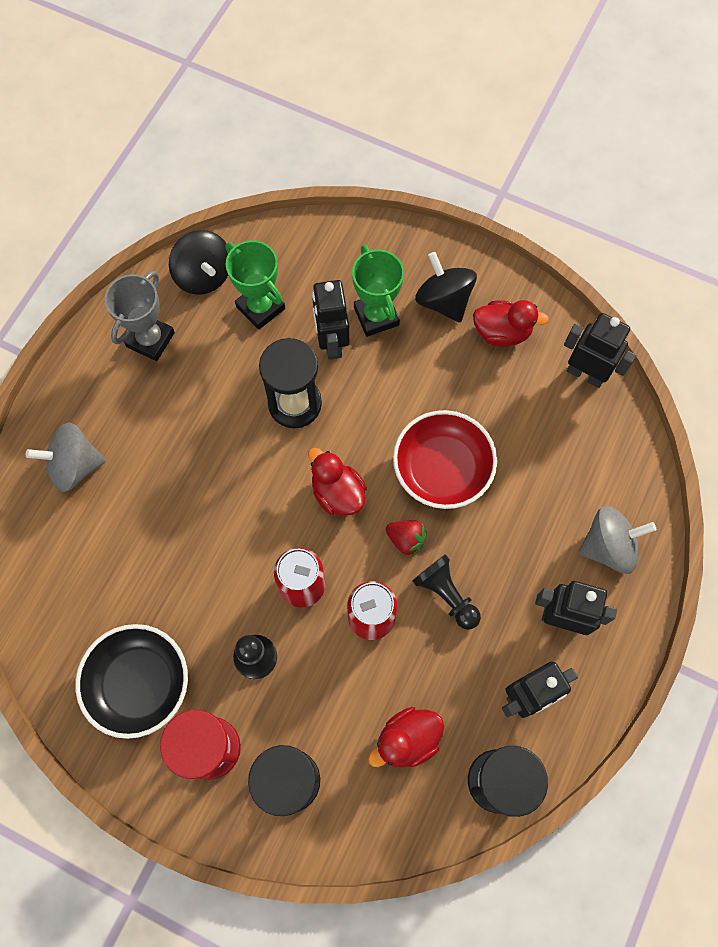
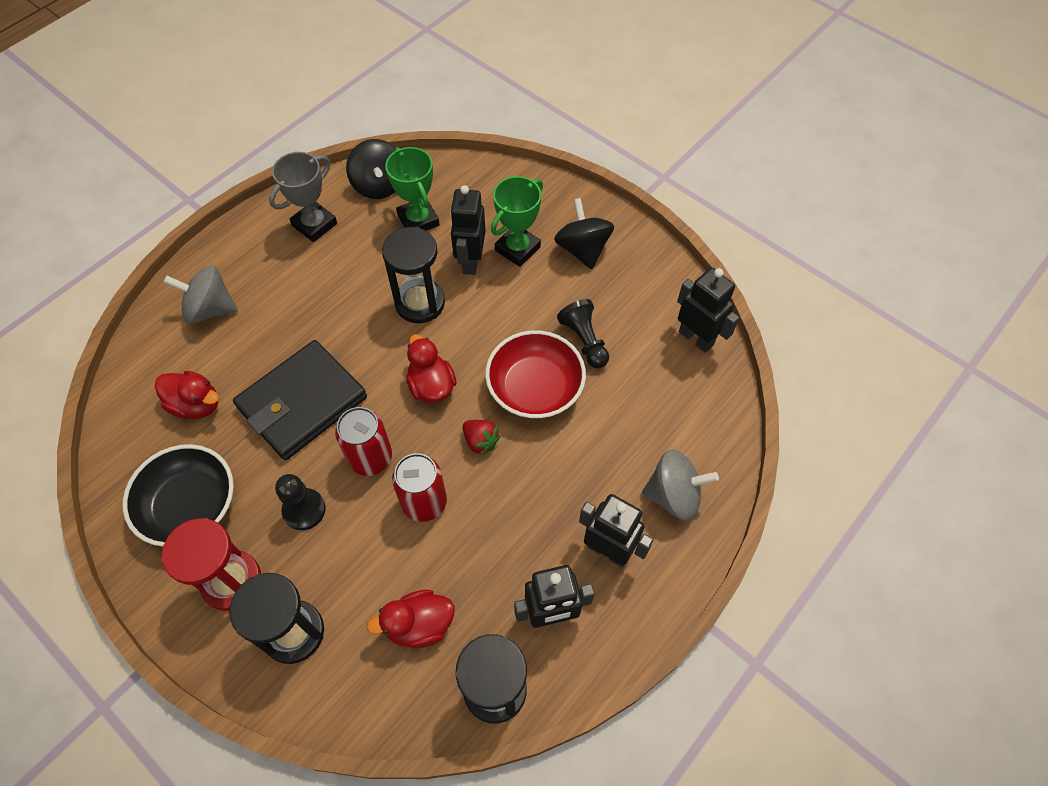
camera: 15 degrees right, 10 degrees down
green trophy [352,245,404,337] -> green trophy turned 45 degrees clockwise [491,176,543,267]
black pawn [412,554,481,630] -> black pawn moved to [557,299,609,368]
red duck [473,300,549,347] -> red duck moved to [155,371,219,419]
none -> black wallet [233,340,367,460]

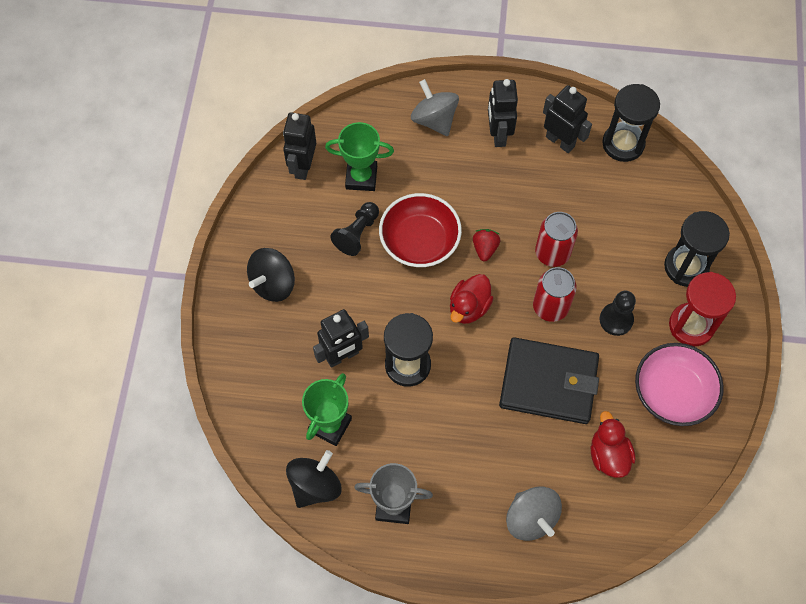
camera: 125 degrees left, 5 degrees up
black bowl [123,444,234,546] -> pink bowl [635,343,724,426]
red duck [367,590,454,648] -> none
green trophy [491,176,543,267] -> green trophy moved to [325,122,394,191]

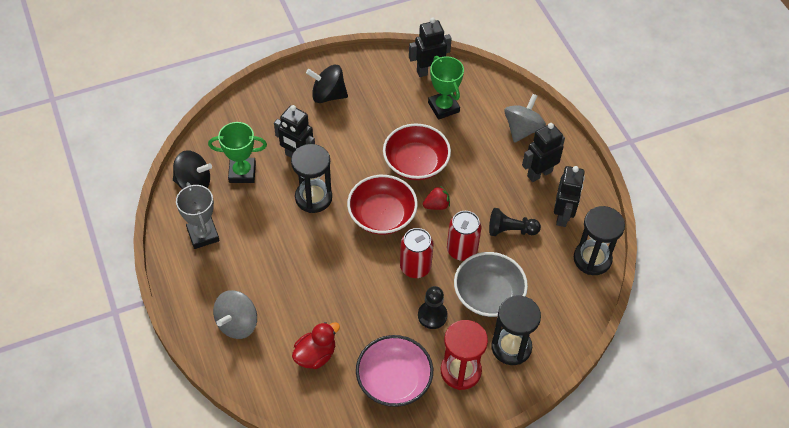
camera: 60 degrees right, 10 degrees down
black pawn [330,202,379,256] -> black pawn moved to [489,208,541,236]
red duck [450,274,494,324] -> red bowl [347,175,418,235]
black wallet [499,337,599,424] -> none
none -> grey bowl [454,252,528,317]

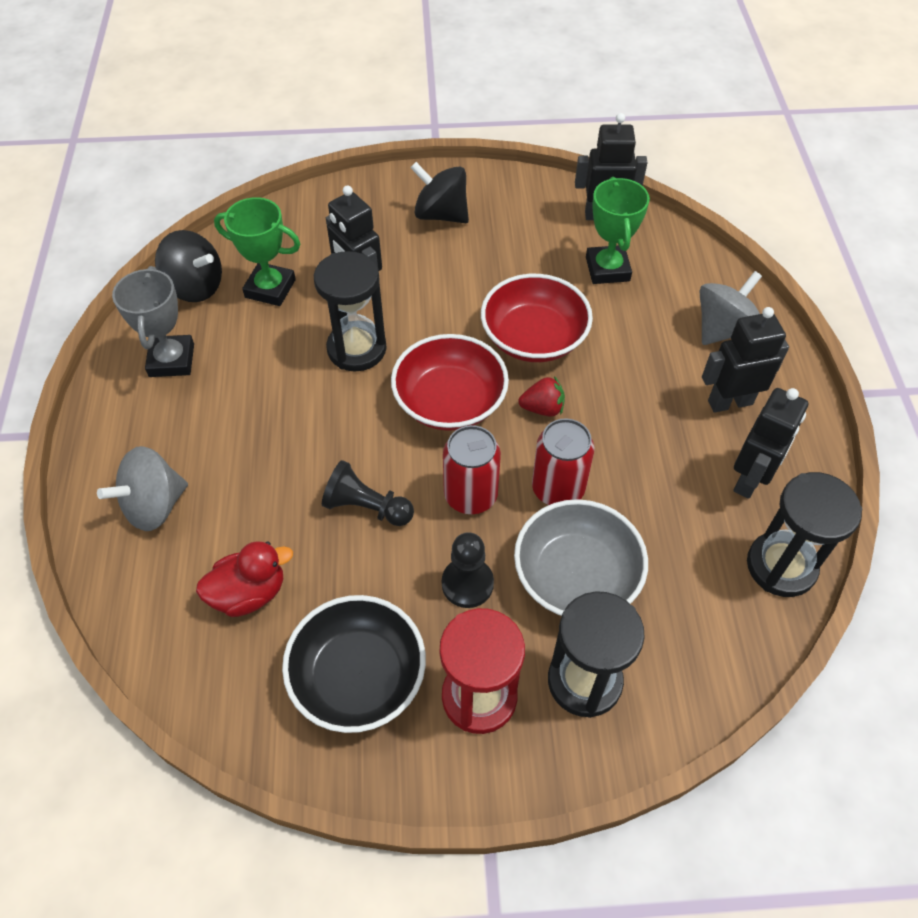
camera: 20 degrees right, 0 degrees up
pink bowl [356,335,433,407] -> black bowl [282,595,426,733]
black pawn [489,208,541,236] -> black pawn moved to [322,460,414,526]

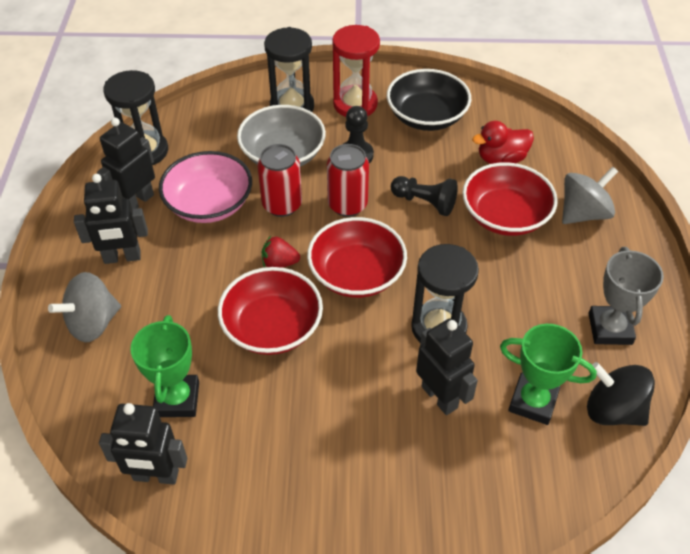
camera: 175 degrees left, 5 degrees down
black spinning top [410,162,469,223] -> none
none -> pink bowl [159,151,252,223]
none -> red bowl [462,162,558,236]

